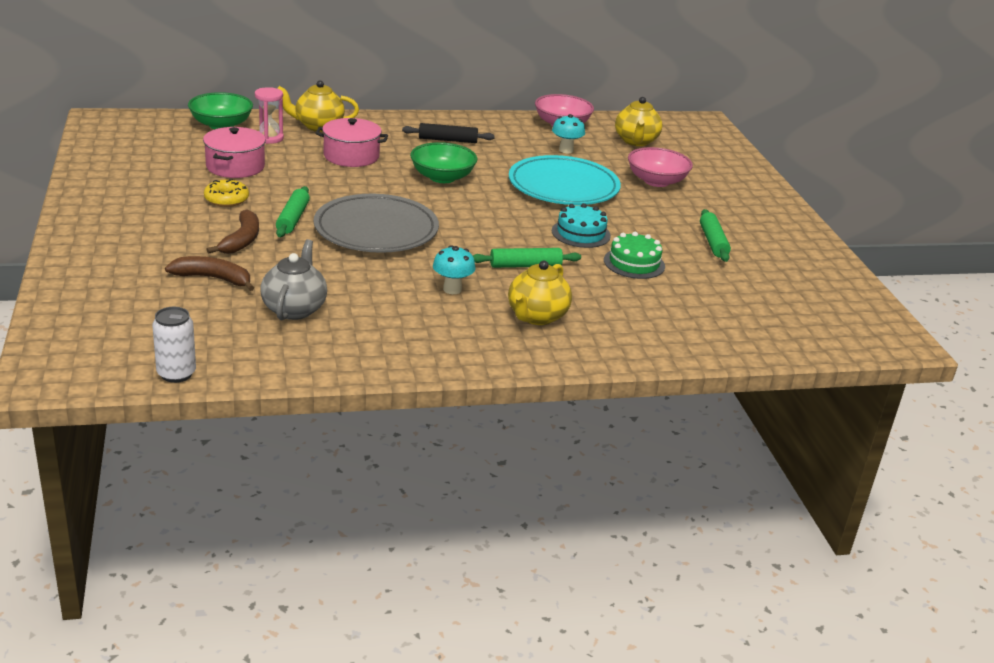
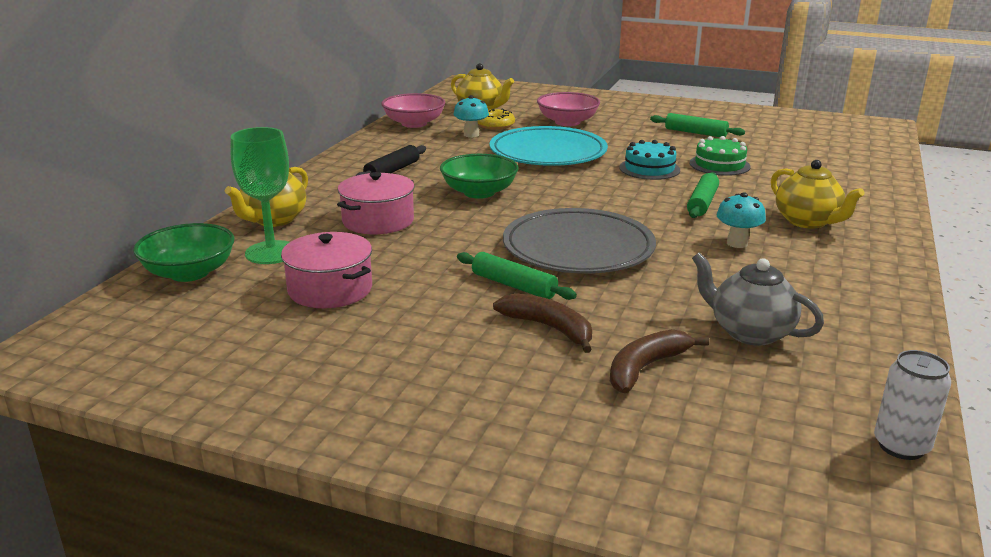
camera: 55 degrees left, 5 degrees down
yellow donut [204,179,249,207] -> yellow donut moved to [477,109,515,130]
pink hourglass [255,87,284,144] -> green goblet [231,127,290,264]

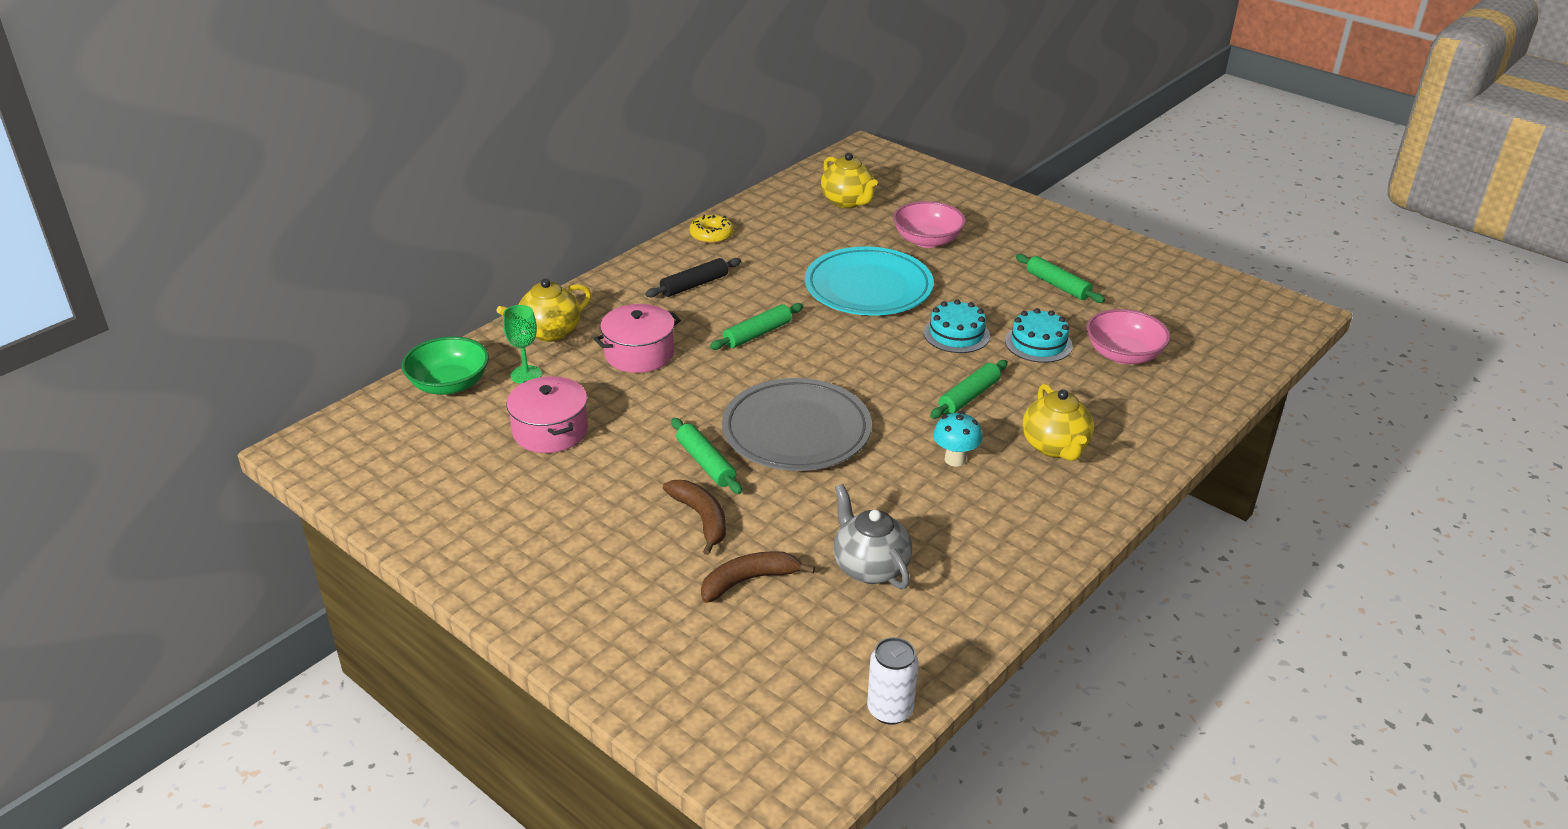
camera: 20 degrees right, 10 degrees up
green goblet [231,127,290,264] -> green goblet [503,305,542,384], size x0.65
pink bowl [381,93,445,128] -> pink bowl moved to [1087,309,1170,364]
green bowl [440,154,518,199] -> green rolling pin [710,303,803,350]
turquoise mushroom [454,95,489,137] -> none
yellow donut [477,109,515,130] -> yellow donut moved to [689,215,734,243]
green cake [689,136,751,176] -> turquoise cake [1005,308,1073,363]

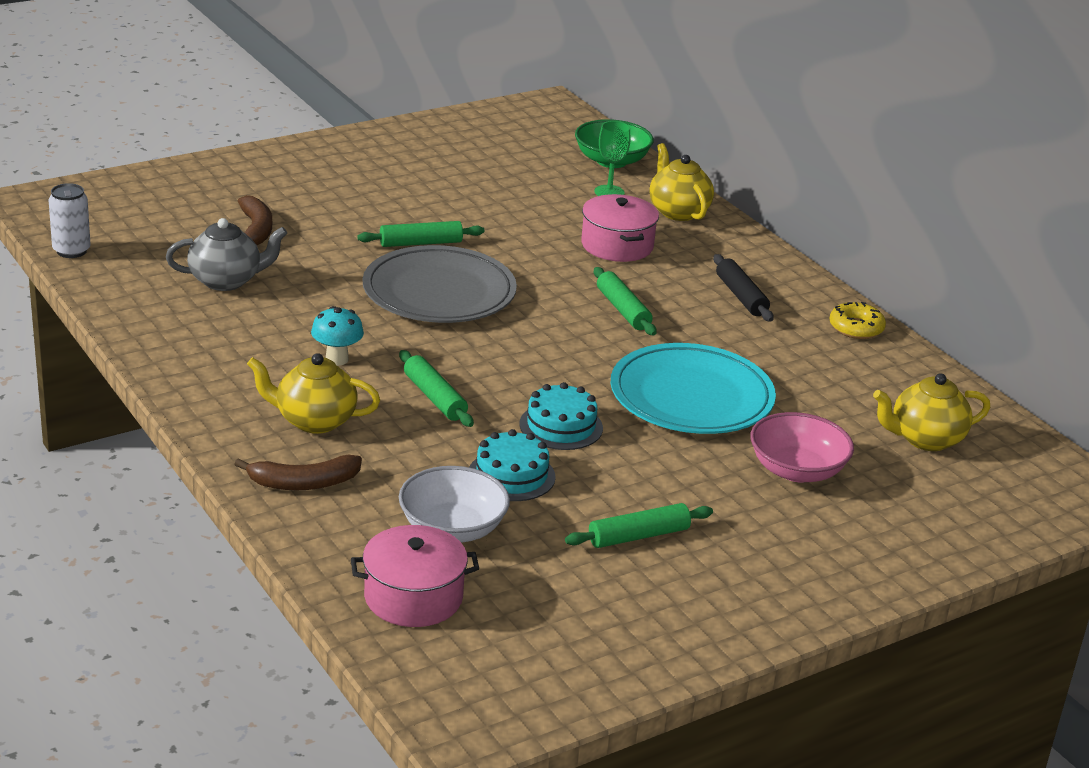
camera: 105 degrees right, 5 degrees down
pink pot [506,376,588,453] -> pink pot moved to [351,525,479,627]
brown banana [663,480,726,555] -> brown banana moved to [235,455,362,490]
pink bowl [1087,309,1170,364] -> white bowl [399,466,510,542]

